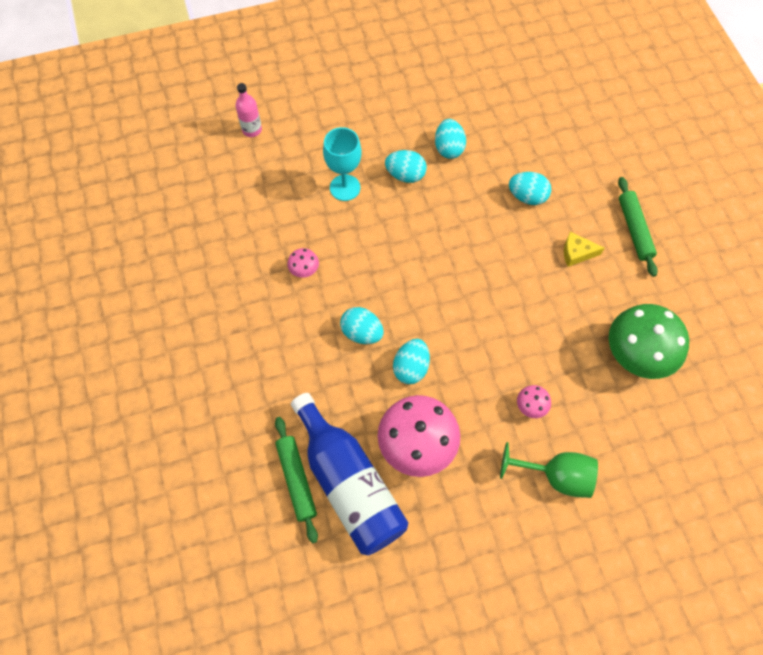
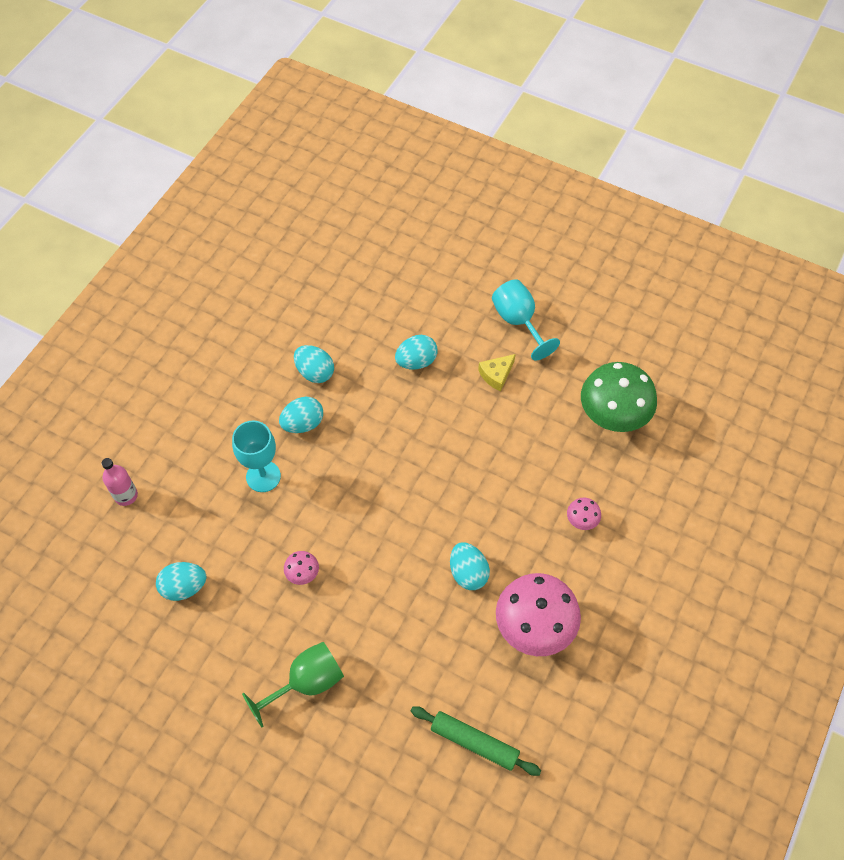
camera: 45 degrees left, 5 degrees down
blue bottle [291,393,408,555] -> none
turquoise egg [340,307,384,344] -> turquoise egg moved to [156,562,207,601]
green goblet [500,442,598,498] -> green goblet moved to [242,642,344,727]
green rolling pin [618,177,658,277] -> turquoise goblet [492,279,560,360]

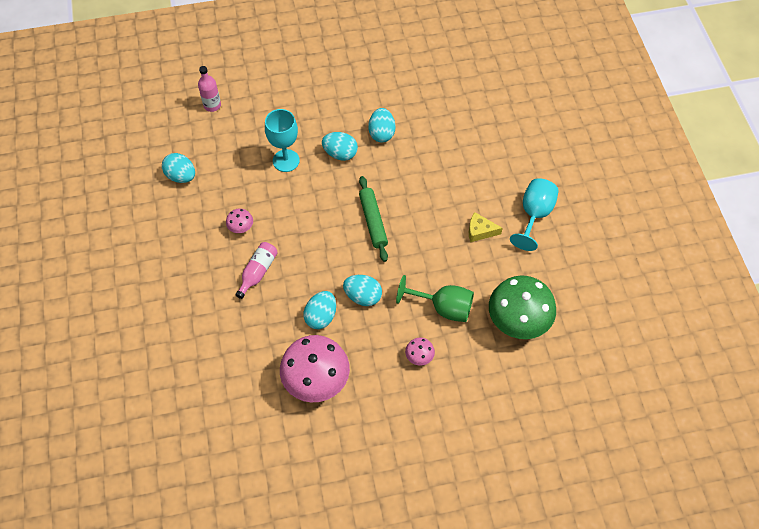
camera: 50 degrees right, 0 degrees up
green goblet [242,642,344,727] -> green goblet moved to [396,275,474,322]
turquoise egg [395,335,438,370] -> turquoise egg moved to [343,275,382,306]
green rolling pin [411,706,541,776] -> green rolling pin moved to [359,176,388,262]
none -> pink bottle [235,242,278,299]

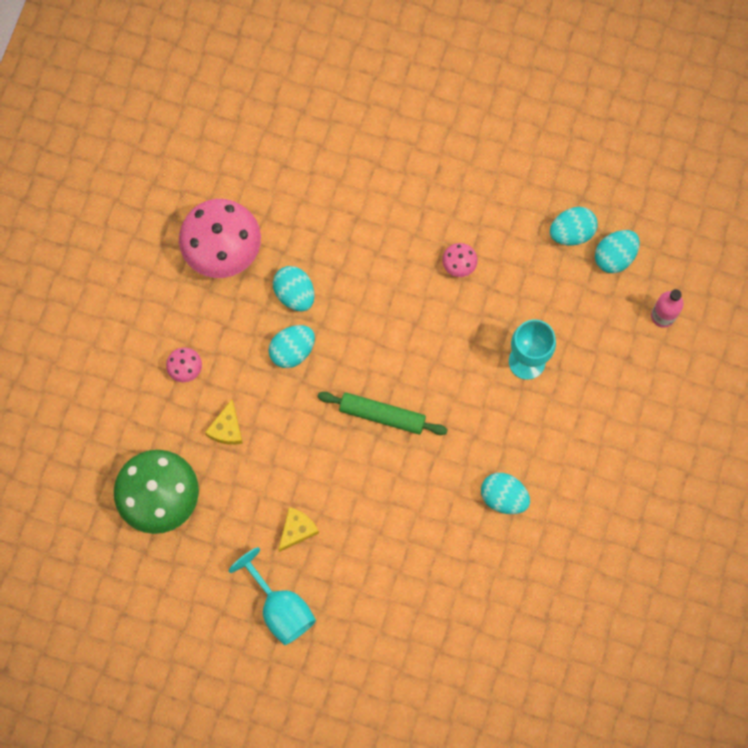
camera: 120 degrees right, 15 degrees up
pink bottle [235,242,278,299] -> none
turquoise egg [322,132,358,161] -> turquoise egg moved to [595,230,640,273]
green goblet [396,275,474,322] -> yellow cheese [205,400,243,445]

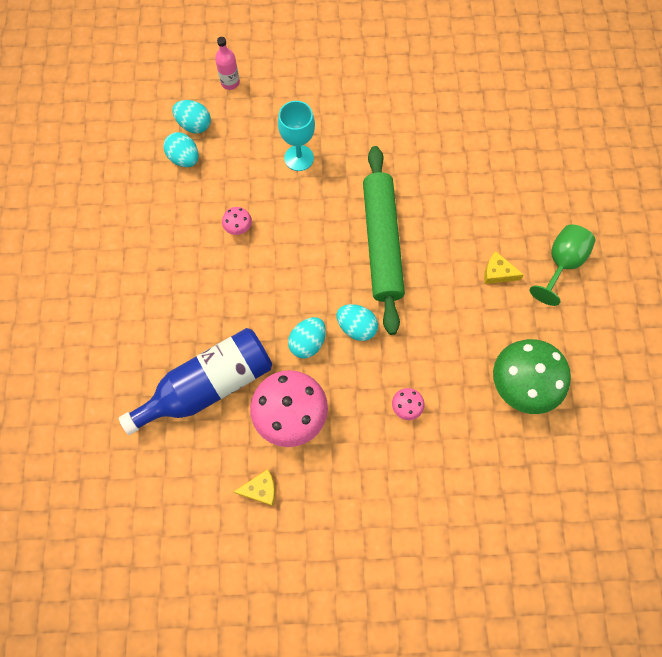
camera: 110 degrees left, 5 degrees down
yellow cheese [205,400,243,445] -> yellow cheese moved to [234,469,275,506]
turquoise goblet [229,547,316,645] -> green goblet [530,224,596,306]
green rolling pin [317,392,448,435] -> green rolling pin [363,146,405,335], size x1.82
turquoise egg [481,473,530,514] -> none
none -> blue bottle [119,328,272,435]

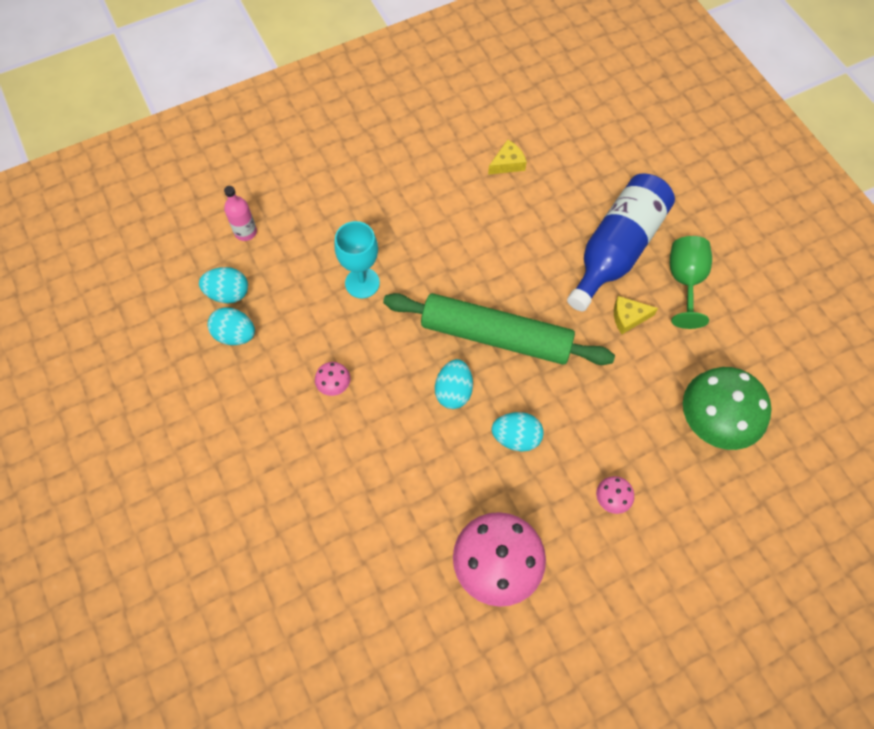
camera: 25 degrees left, 5 degrees down
blue bottle [119,328,272,435] -> blue bottle moved to [567,174,675,311]
yellow cheese [234,469,275,506] -> yellow cheese moved to [488,140,527,175]
turquoise egg [288,317,326,359] -> turquoise egg moved to [435,359,473,409]
green rolling pin [363,146,405,335] -> green rolling pin turned 45 degrees counterclockwise [383,293,615,365]

